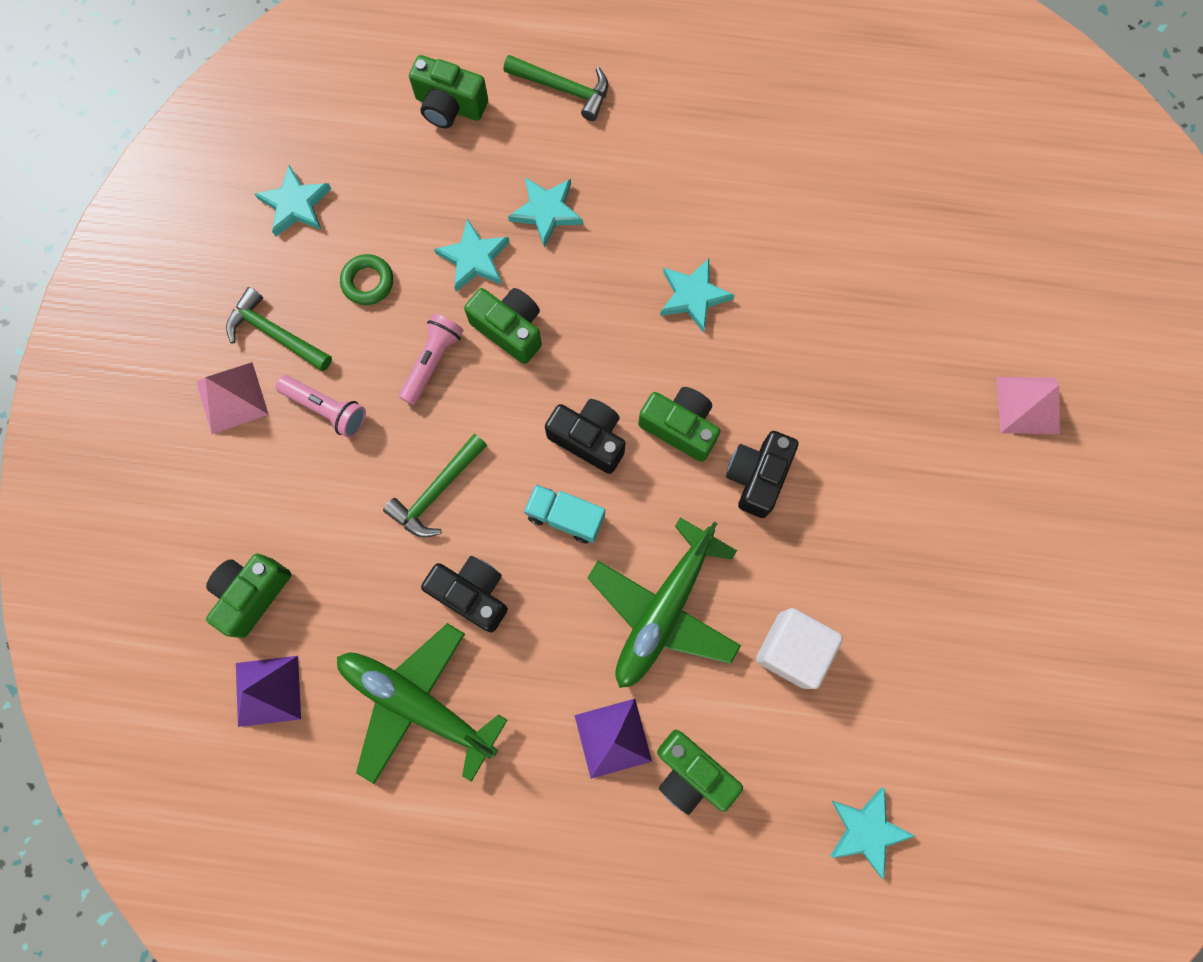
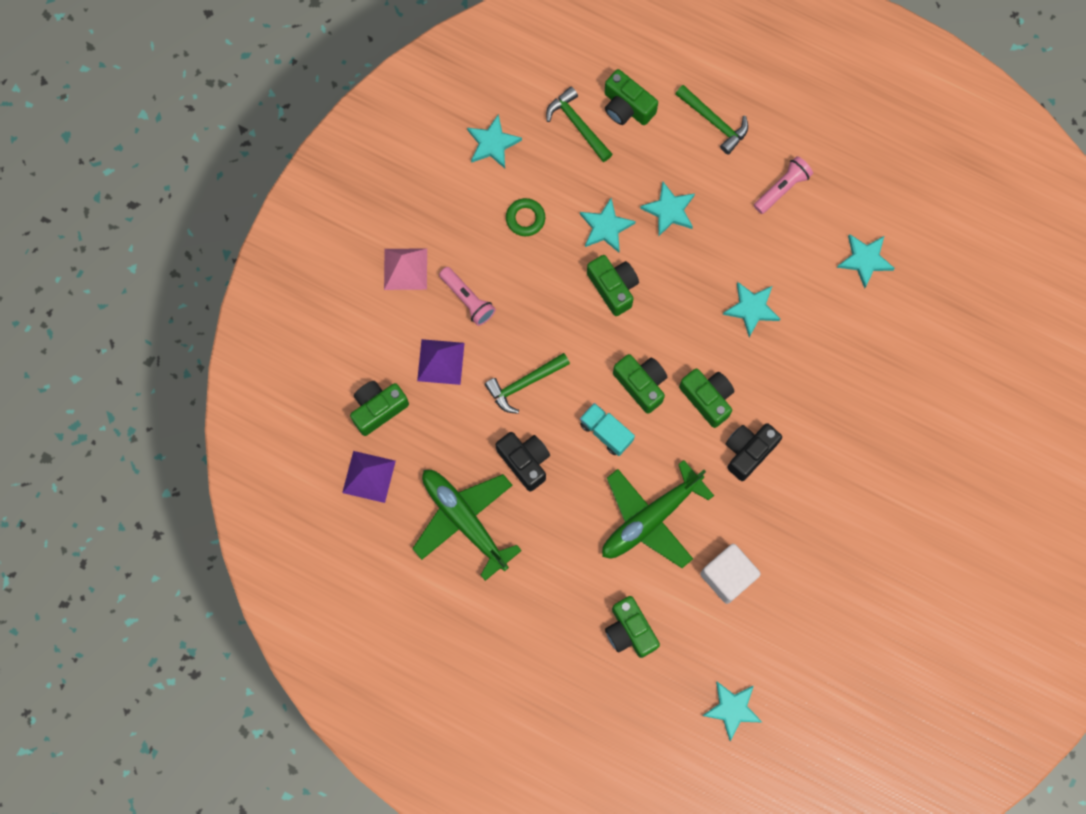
camera: 20 degrees right, 0 degrees up
green hammer [226,287,332,371] -> green hammer moved to [546,87,612,162]
pink flashlight [399,313,464,405] -> pink flashlight moved to [754,156,813,214]
black camera [545,399,626,474] -> green camera [613,354,667,414]
purple pyramid [574,699,652,779] -> purple pyramid moved to [417,339,465,385]
pink pyramid [996,377,1060,434] -> none
none -> turquoise star [837,234,895,288]

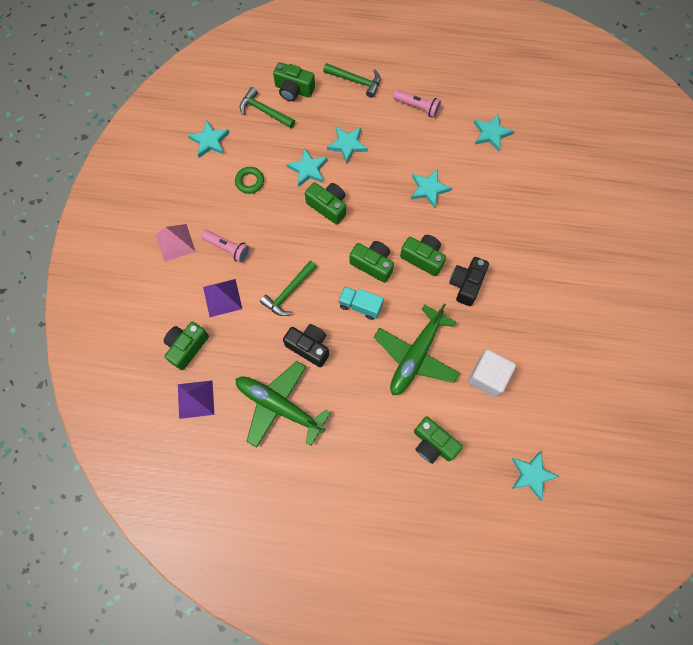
camera: 20 degrees left, 5 degrees down
pink flashlight [754,156,813,214] -> pink flashlight turned 90 degrees clockwise [393,90,441,118]

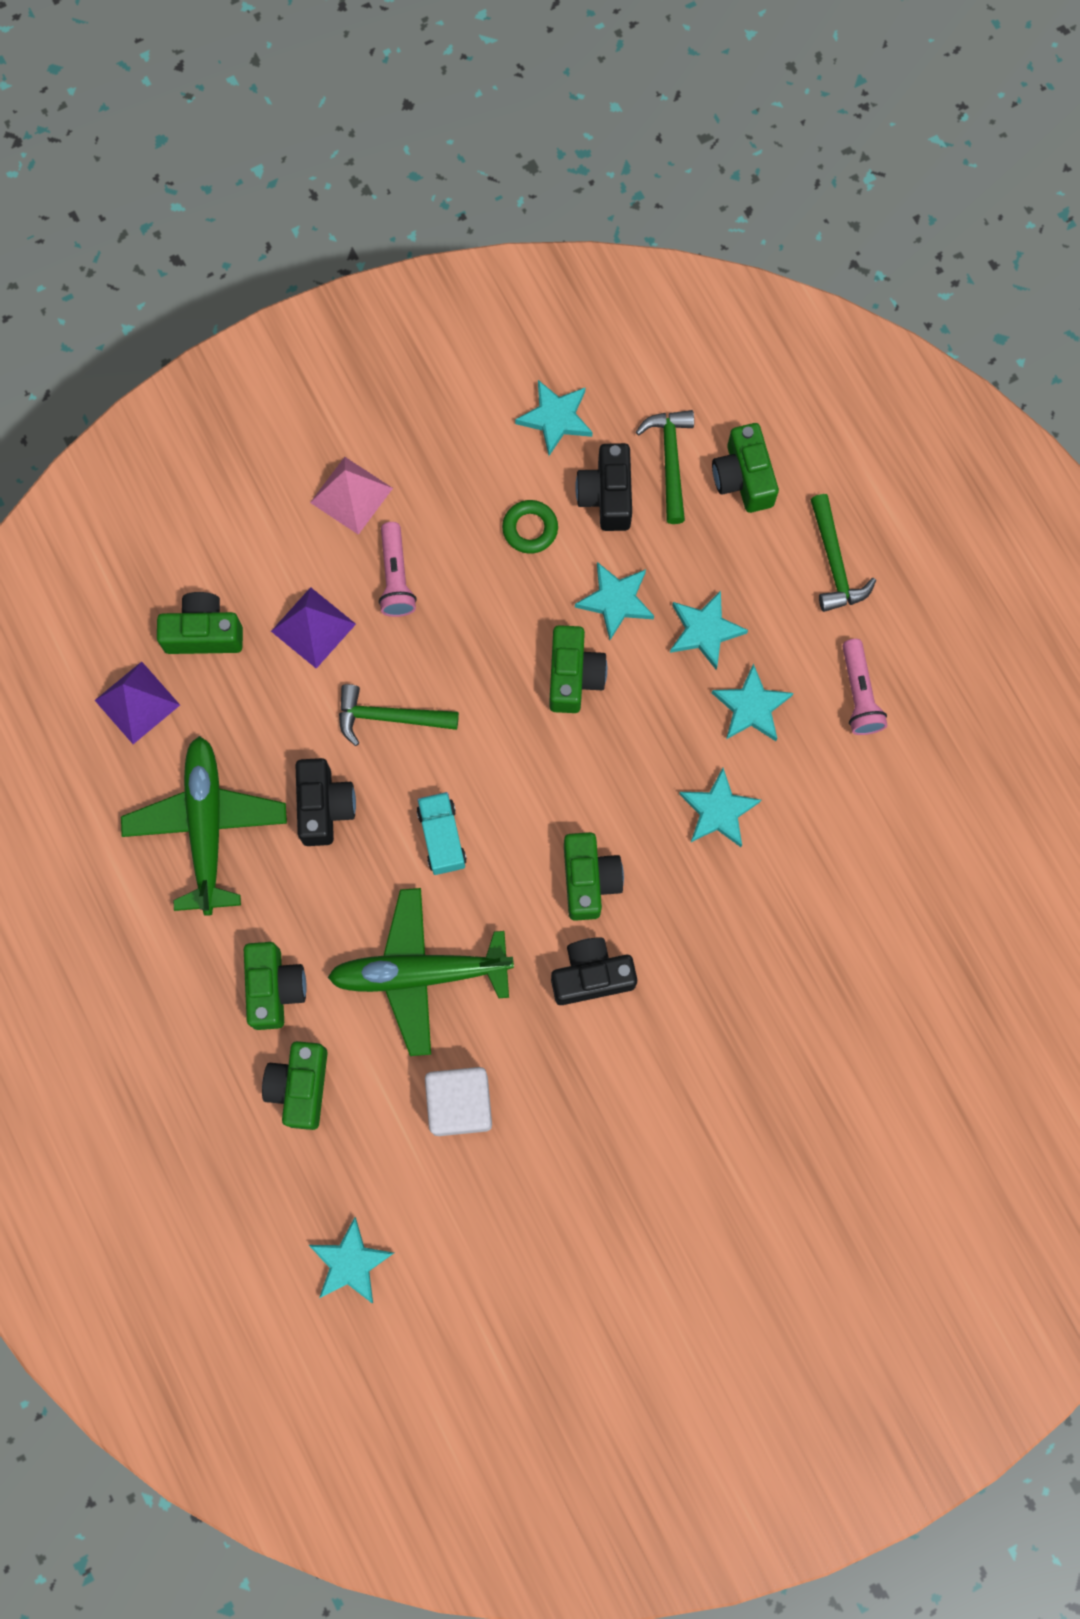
camera: 55 degrees right, 5 degrees up
green camera [350,241,394,283] -> green camera moved to [244,942,307,1030]
turquoise star [474,114,514,151] -> turquoise star moved to [712,663,793,741]
none -> black camera [575,443,632,531]

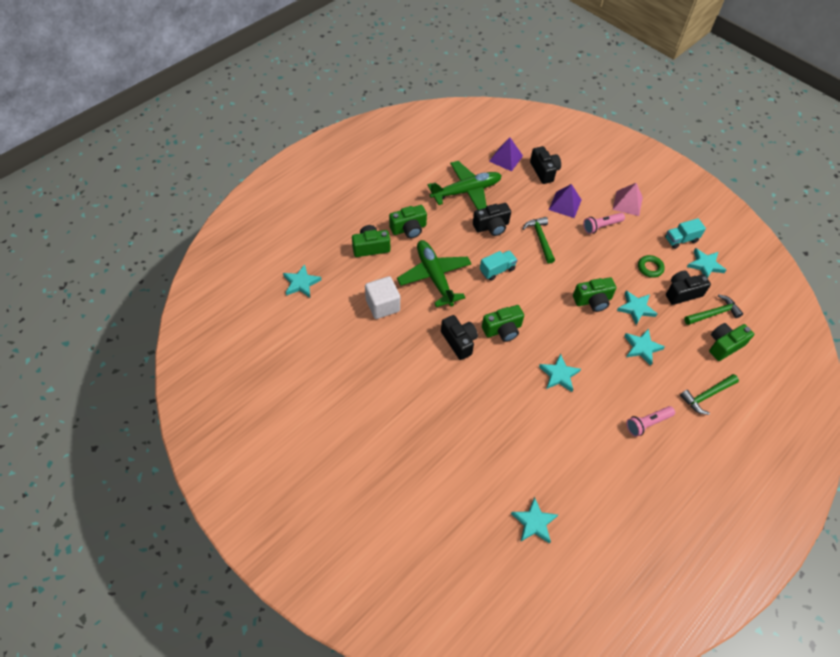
camera: 70 degrees right, 20 degrees down
green camera [157,592,243,654] -> black camera [530,146,561,184]
turquoise star [712,663,793,741] -> turquoise star moved to [511,497,558,544]
none -> turquoise truck [665,218,706,249]

